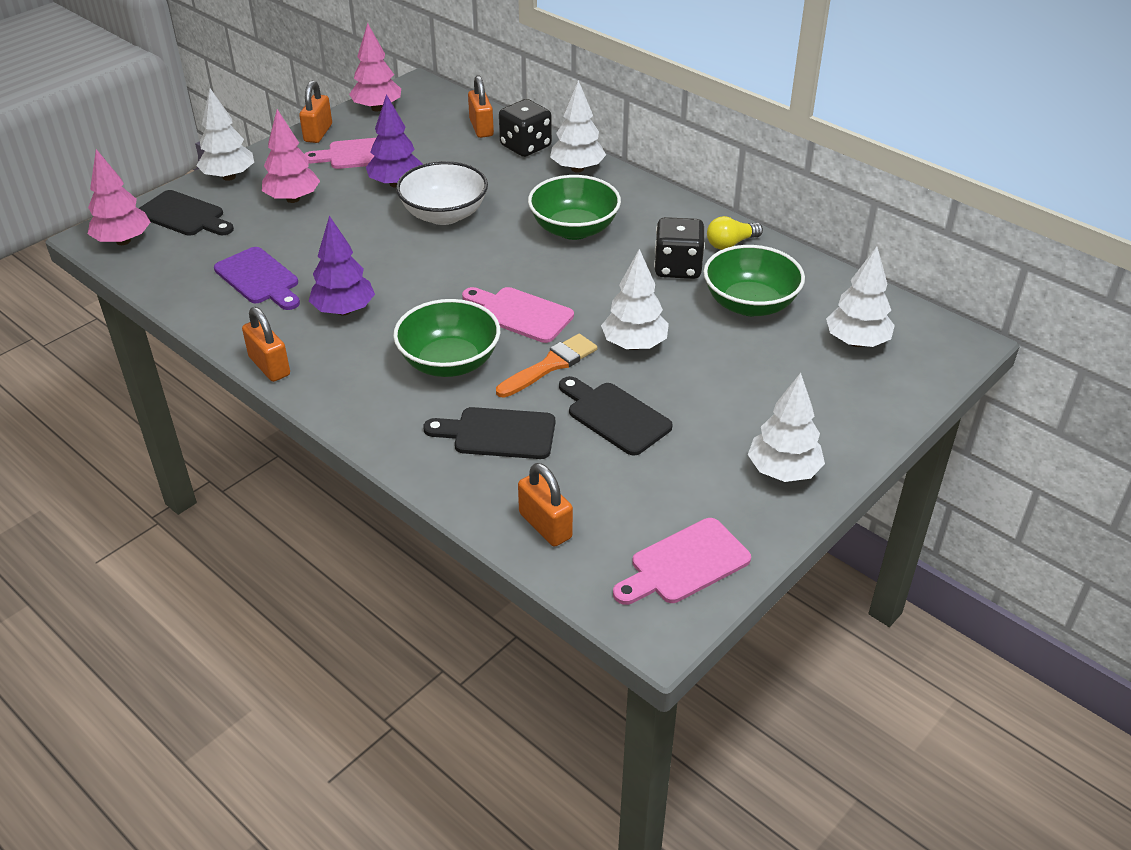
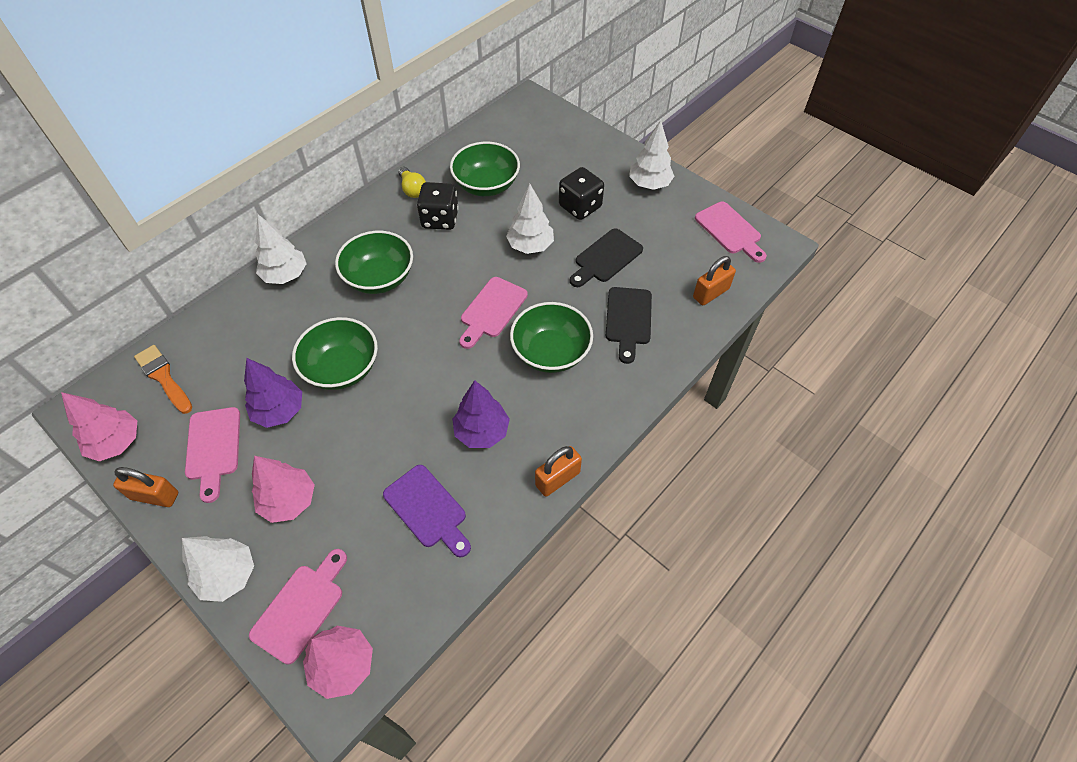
camera: 90 degrees left, 15 degrees up
black cutting board [139,190,234,236] -> pink cutting board [249,549,347,665]
purple cutting board [214,247,300,310] -> purple cutting board turned 90 degrees clockwise [383,465,471,557]
white bowl [396,161,488,225] -> green bowl [292,317,378,390]
orange padlock [468,75,494,138] -> none
orange brush [496,334,597,398] -> orange brush moved to [134,345,192,414]
black dice [499,99,552,157] -> black dice moved to [559,167,604,220]
white tree [826,246,895,347] -> none

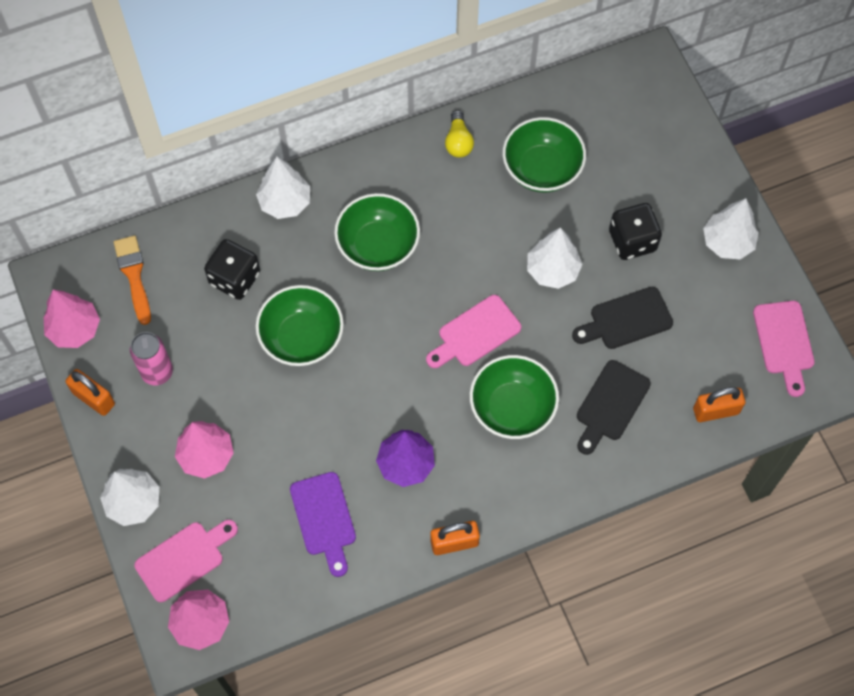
camera: 25 degrees right, 10 degrees up
pink cutting board [185,407,240,503] -> pink can [130,332,173,386]
purple tree [244,358,302,428] -> none
black dice [417,182,459,230] -> black dice moved to [204,239,260,300]

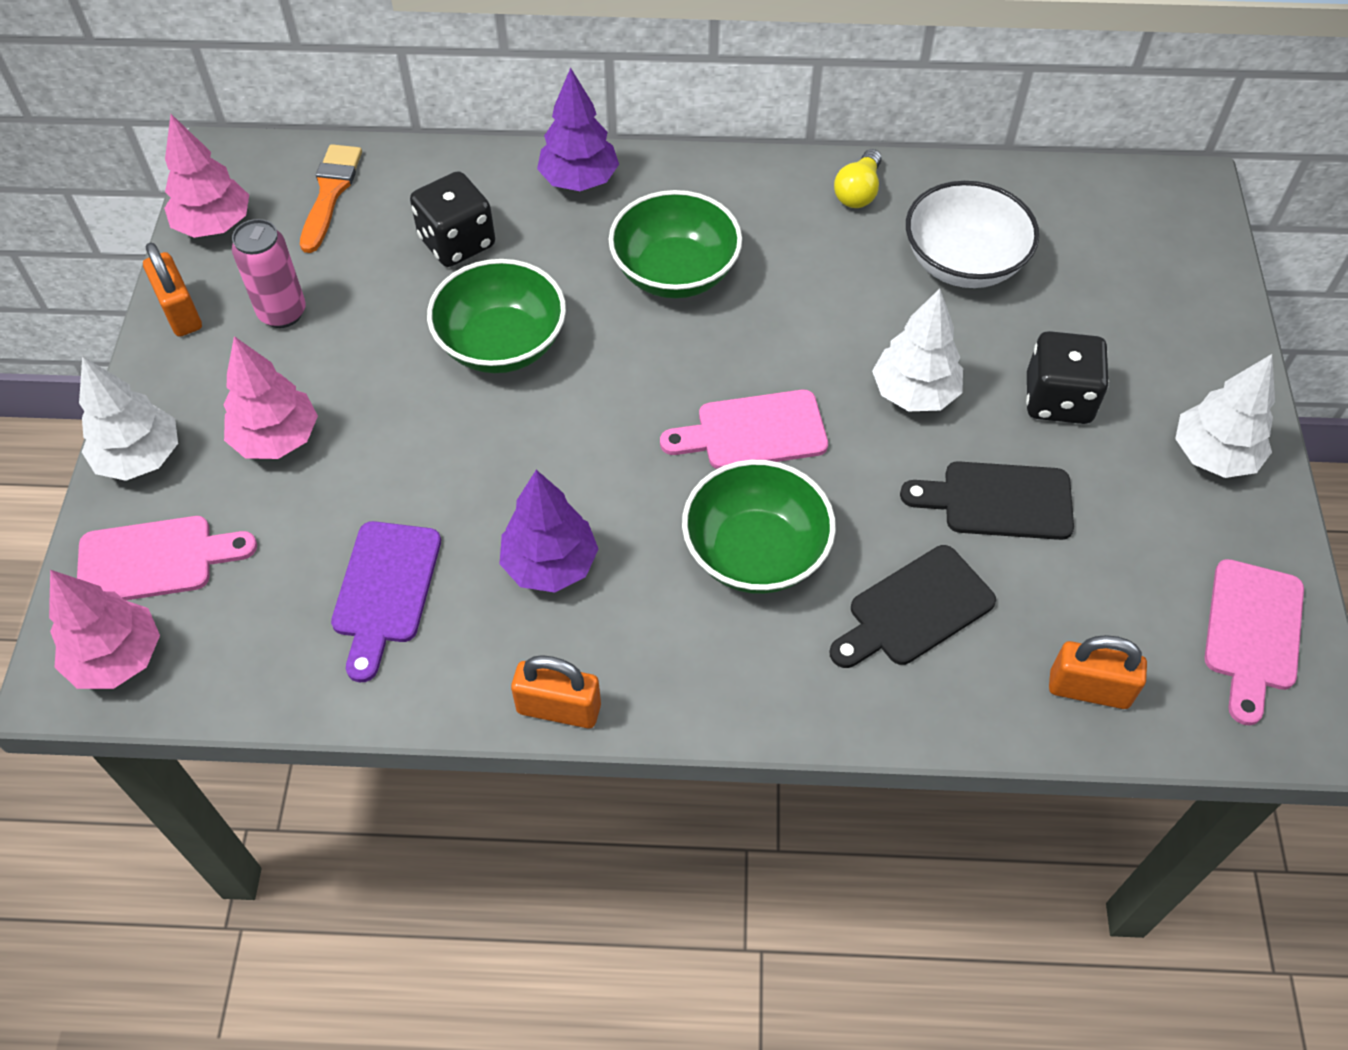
camera: 25 degrees right, 10 degrees down
white tree [256,156,310,219] -> purple tree [537,68,619,191]
green bowl [503,117,586,193] -> white bowl [906,181,1039,288]

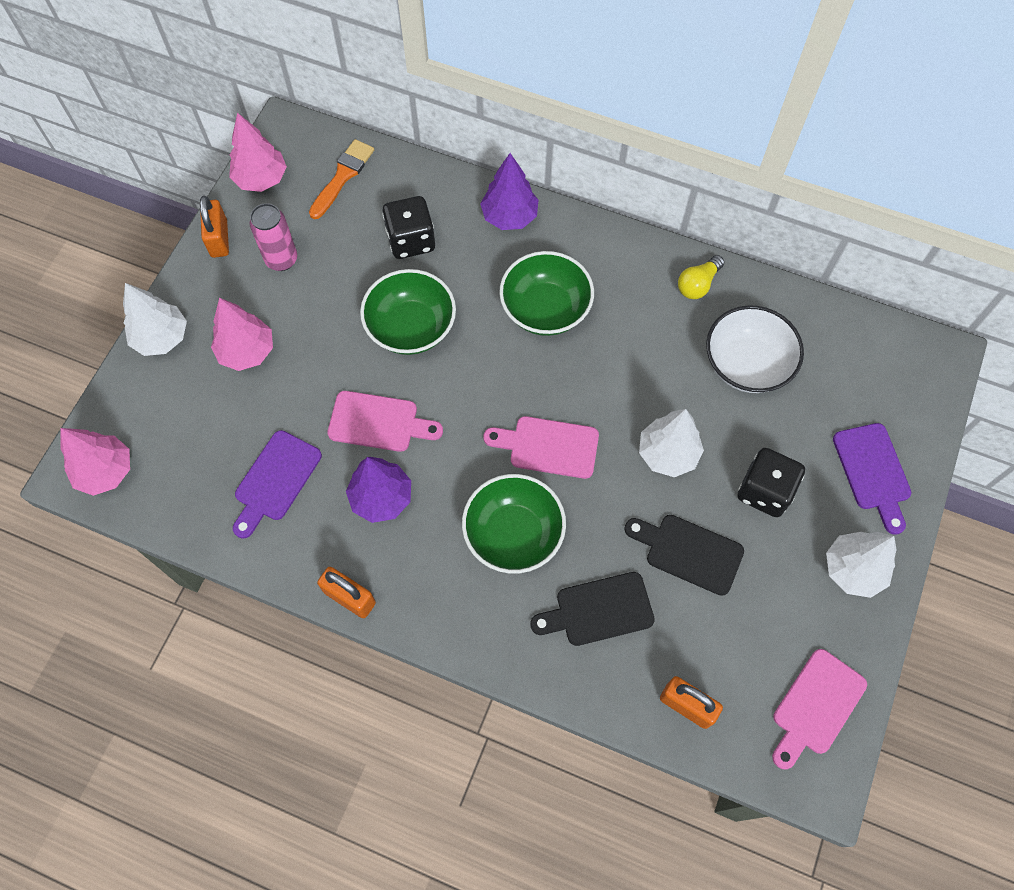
camera: 20 degrees right, 10 degrees up
pink cutting board [77,516,257,600] -> pink cutting board moved to [327,391,443,452]
none -> purple cutting board [833,423,911,535]

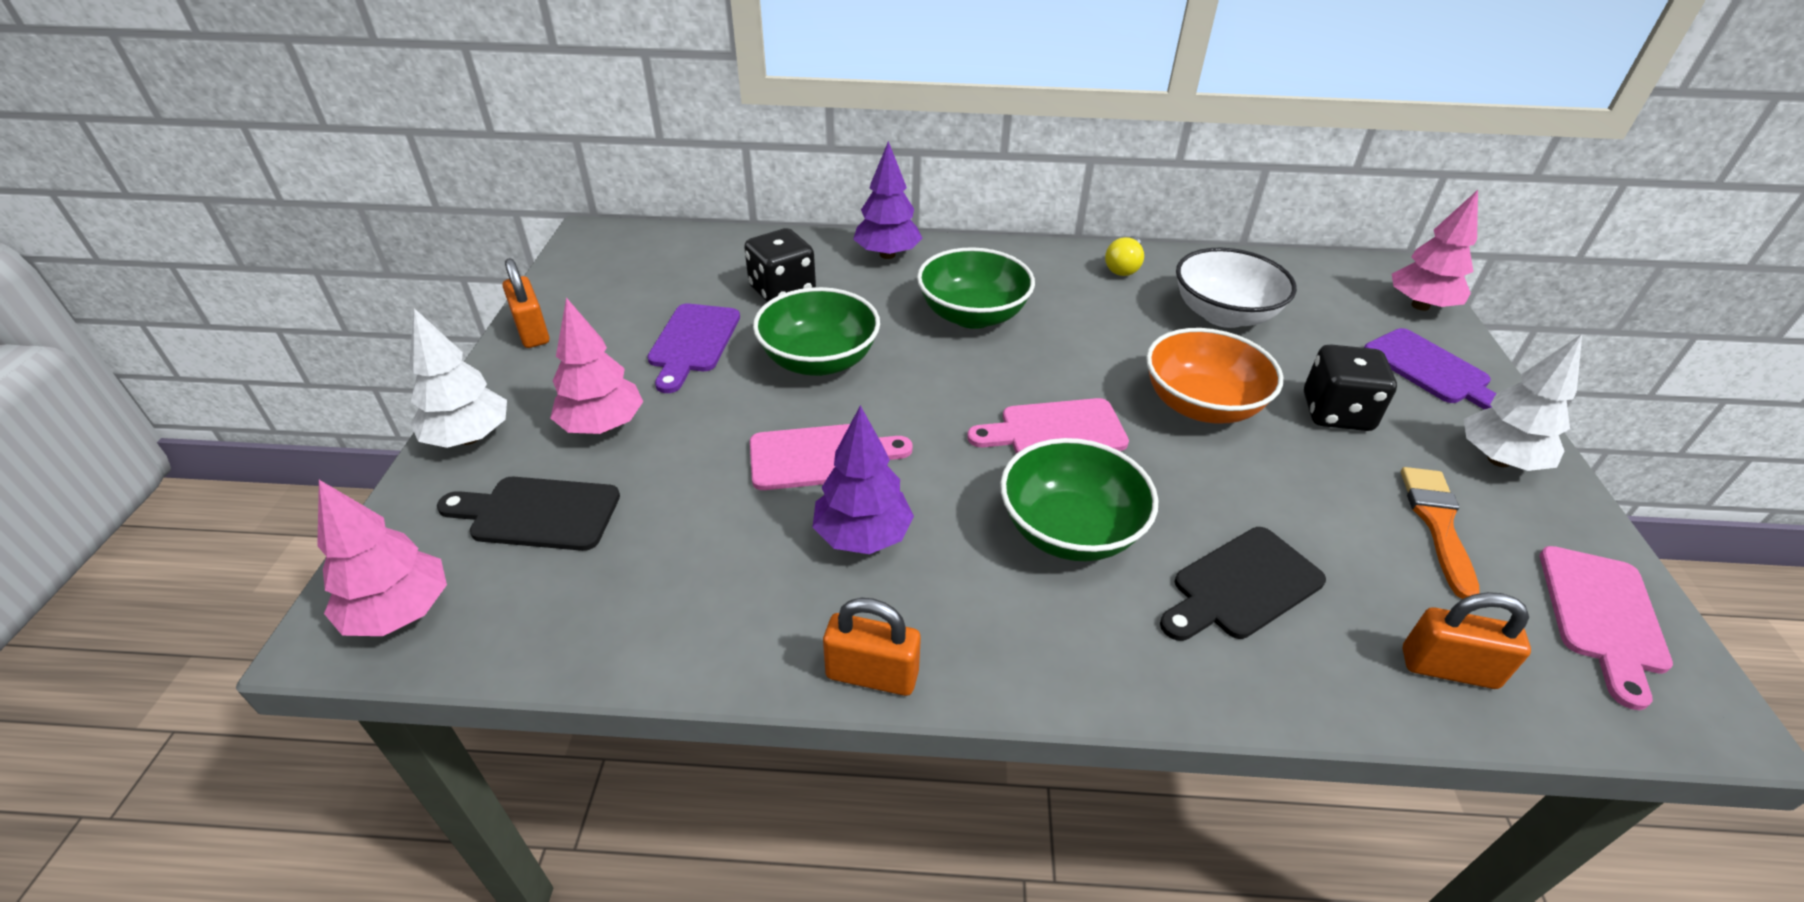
camera: 20 degrees left, 25 degrees down
pink tree [229,113,287,192] -> pink tree moved to [1392,190,1478,311]
purple cutting board [233,430,322,539] -> purple cutting board moved to [647,303,740,393]
pink can [250,203,297,271] -> none
orange brush [309,139,374,219] -> orange brush moved to [1401,467,1480,599]
black cutting board [624,515,744,596] -> black cutting board moved to [437,477,620,551]
white tree [639,409,704,477] -> orange bowl [1146,328,1283,424]

